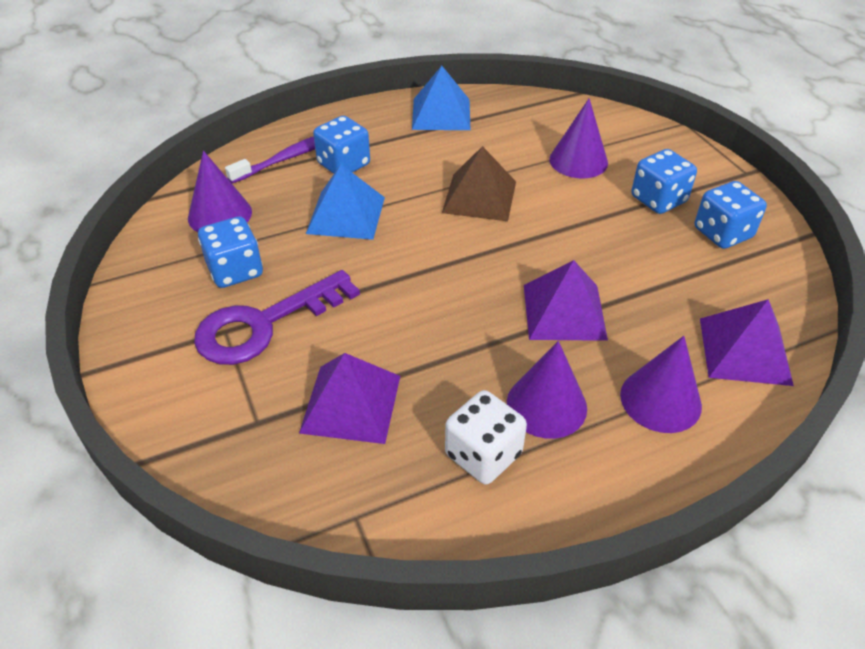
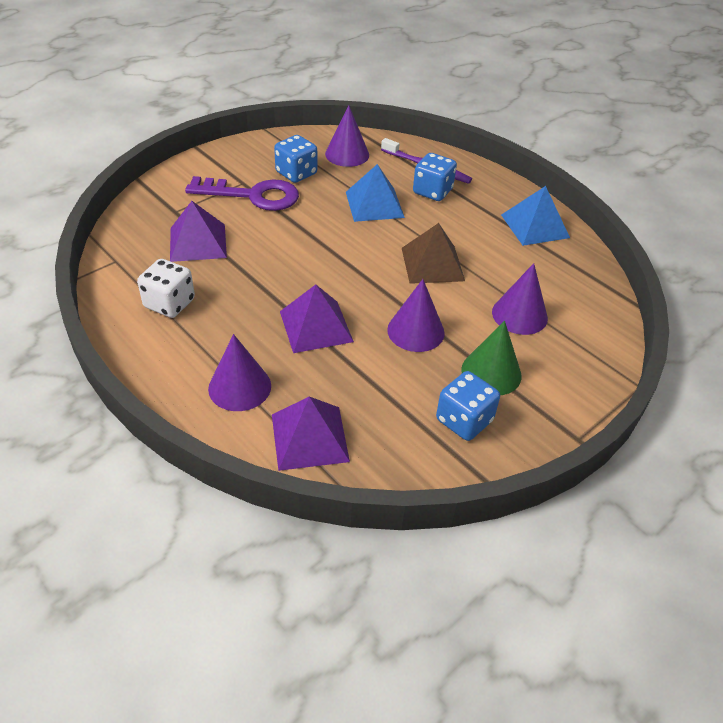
camera: 70 degrees right, 0 degrees up
purple key [194,270,360,365] -> purple key turned 150 degrees clockwise [185,176,299,211]
purple cone [507,341,587,439] -> purple cone moved to [387,279,445,352]
blue dice [631,149,697,214] -> green cone [462,321,522,395]

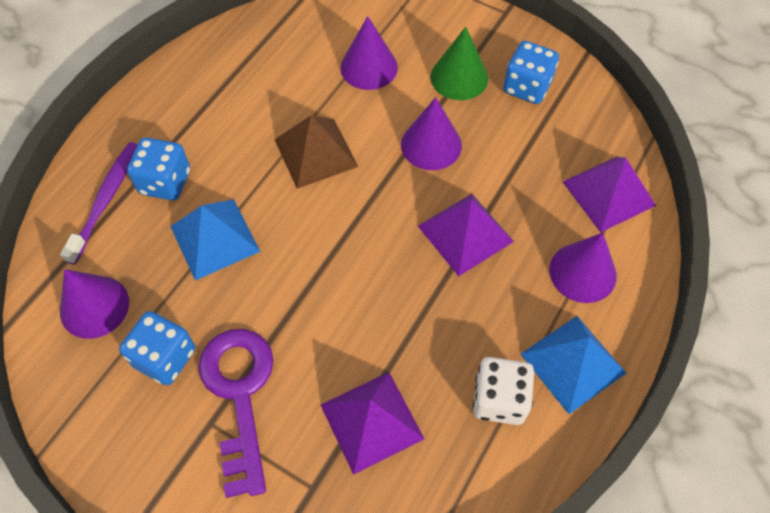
camera: 105 degrees left, 15 degrees up
blue pyramid [501,186,570,246] -> blue pyramid moved to [521,316,626,414]

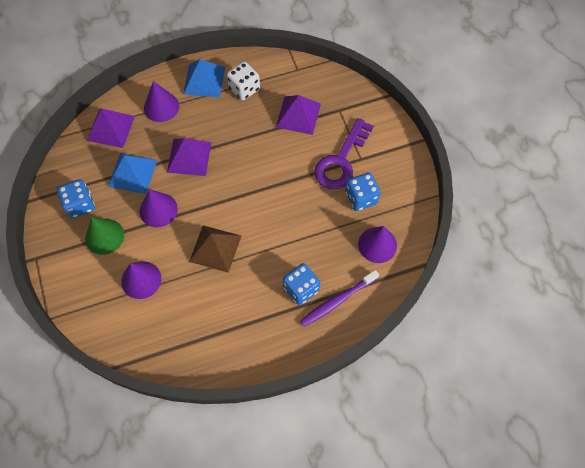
camera: 140 degrees left, 5 degrees up
blue pyramid [170,199,261,280] -> blue pyramid moved to [108,153,157,194]

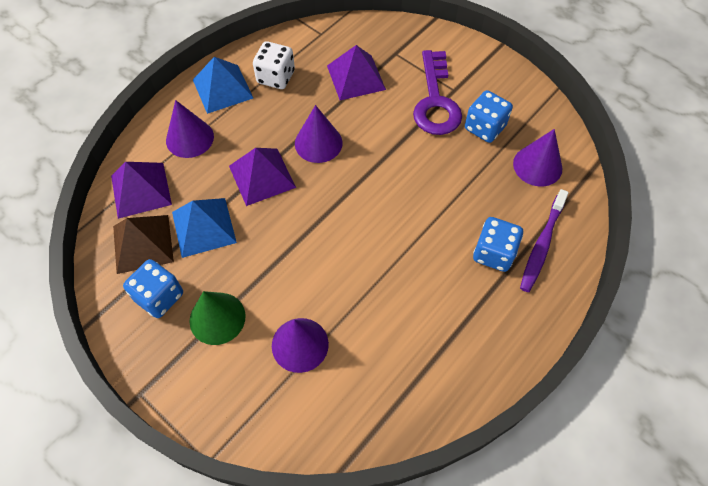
camera: 30 degrees left, 5 degrees down
purple cone [140,189,178,227] -> purple cone moved to [295,105,343,163]
brown pyramid [189,225,241,273] -> brown pyramid moved to [113,215,174,274]

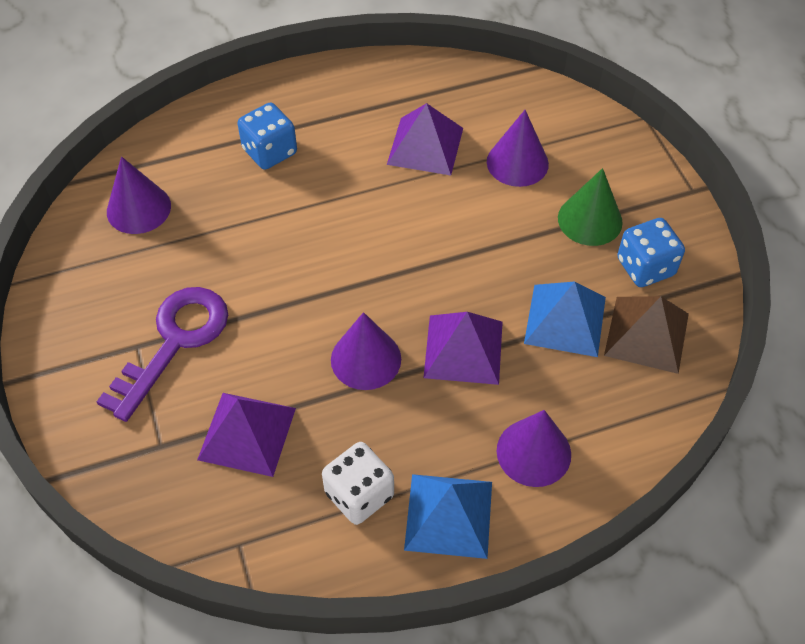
camera: 150 degrees left, 5 degrees down
purple pyramid [111,162,172,219] -> purple pyramid moved to [387,103,463,175]
blue dice [465,90,513,143] -> none
purple toothbrush [520,189,569,292] -> none

